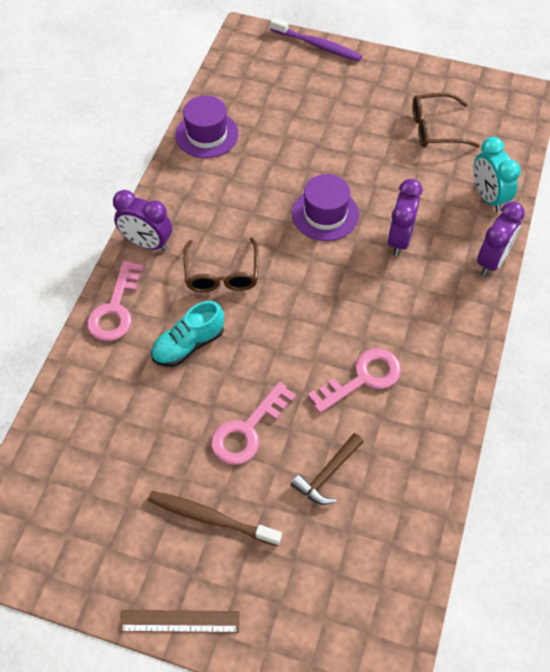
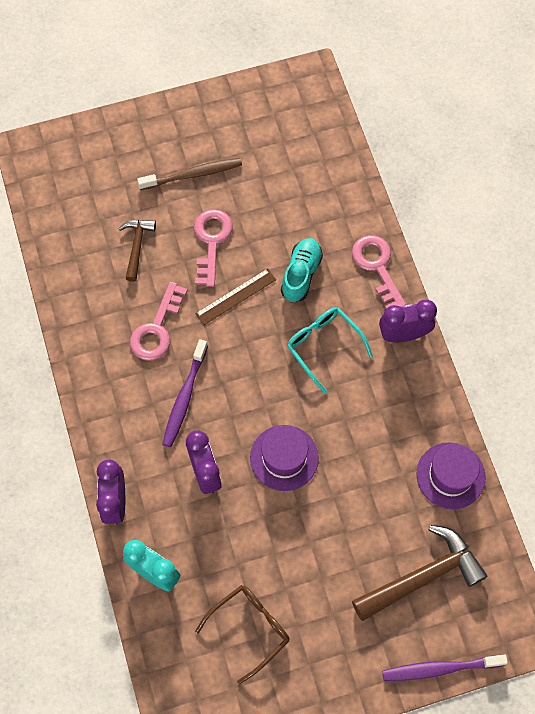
camera: 145 degrees right, 10 degrees up
brown ruler [120,610,240,633] -> brown ruler moved to [195,268,276,325]
brown glasses [183,237,259,292] -> turquoise glasses [287,307,373,393]
none -> purple toothbrush [162,339,208,447]
none -> brown hammer [352,525,487,621]

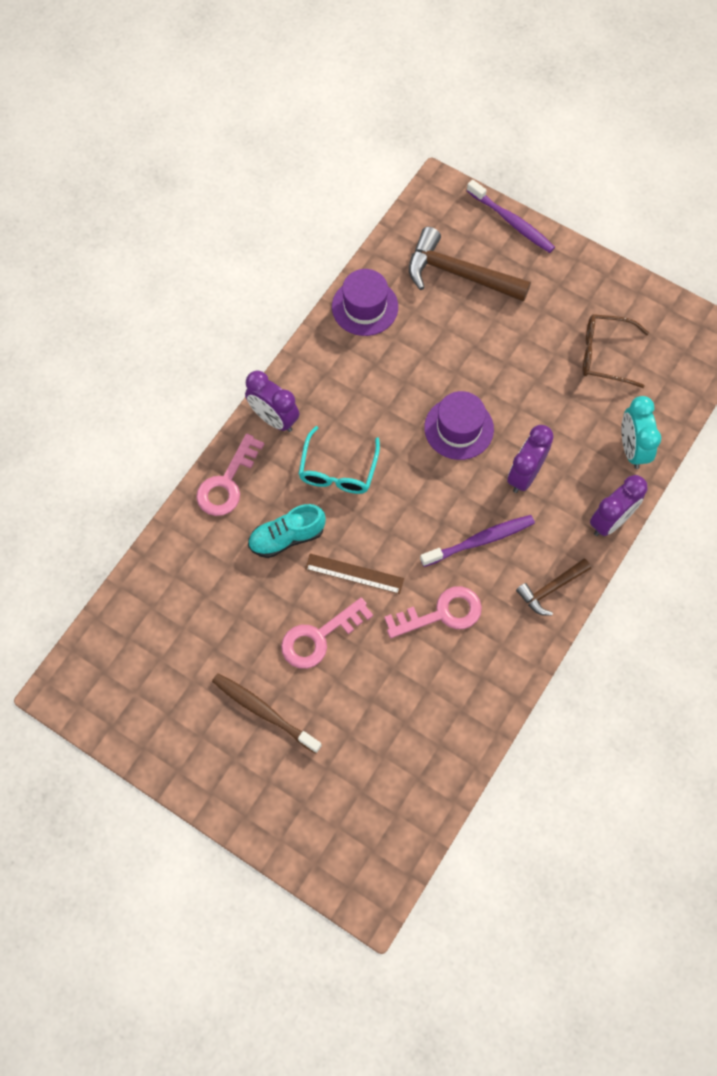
camera: 130 degrees left, 0 degrees up
brown hammer [119,220,156,282] -> brown hammer moved to [516,559,591,616]

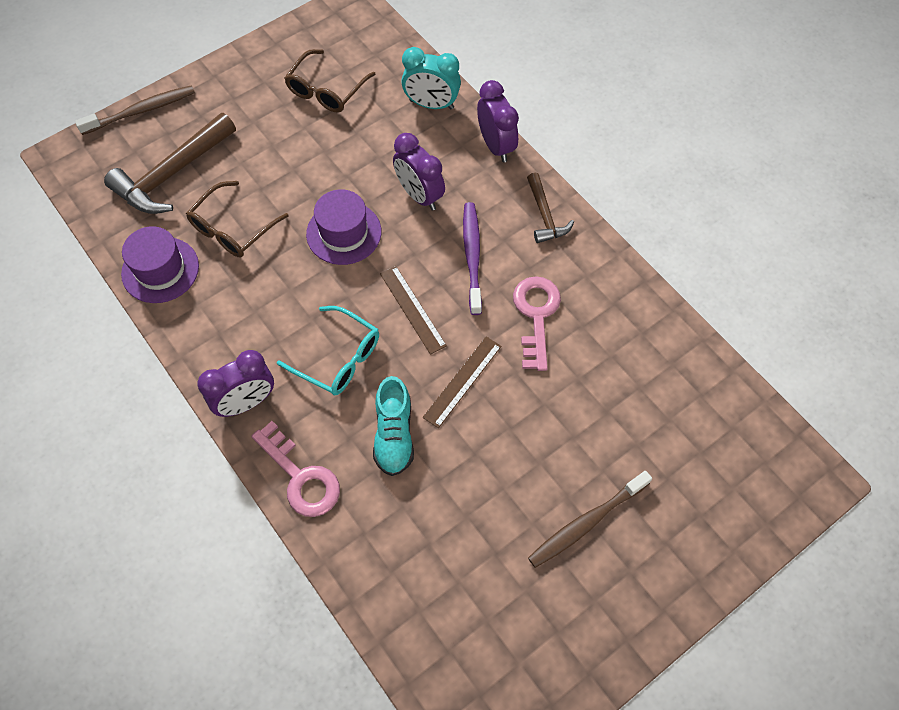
camera: 70 degrees left, 5 degrees down
pink key [281,598,373,669] -> none
purple toothbrush [467,180,555,253] -> brown toothbrush [75,85,195,135]
none -> brown glasses [186,181,288,257]
none -> brown ruler [380,266,447,355]

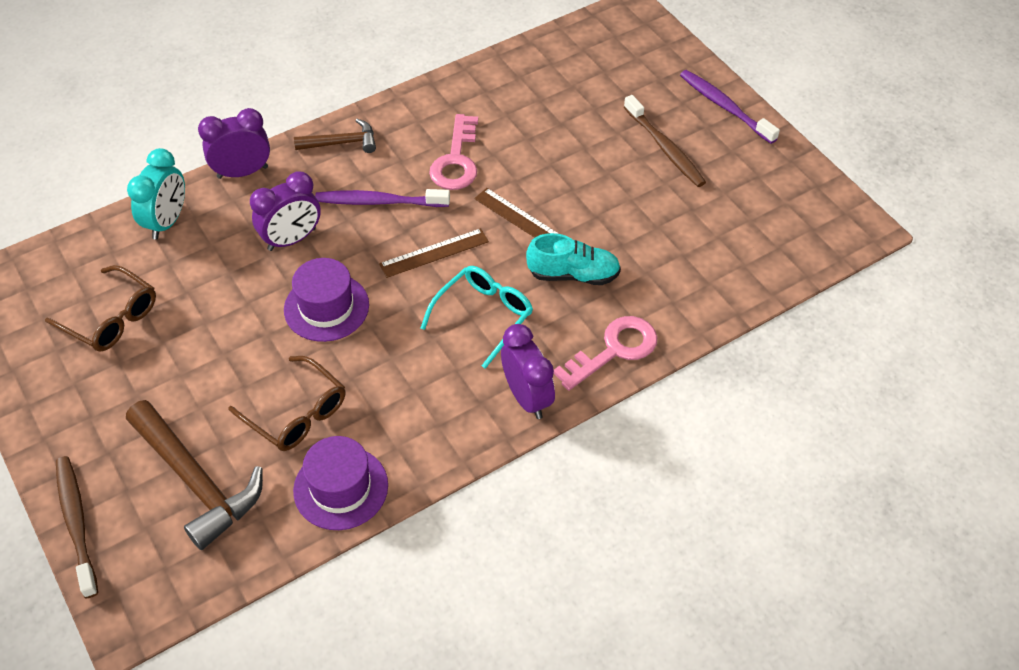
camera: 85 degrees left, 10 degrees down
pink key [513,276,561,371] -> pink key turned 90 degrees counterclockwise [429,114,478,190]
none -> purple toothbrush [680,70,780,144]

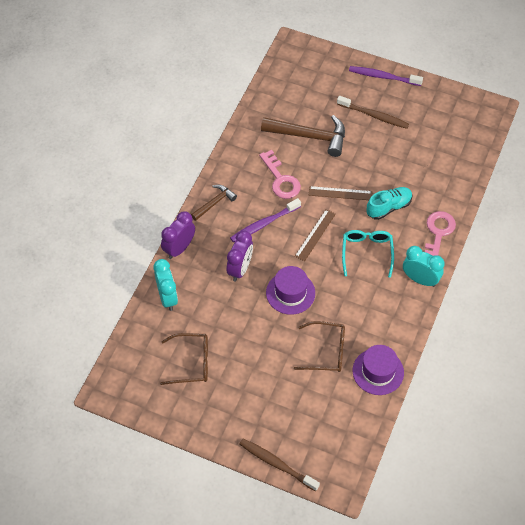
camera: 35 degrees left, 5 degrees up
brown hammer [126,400,263,550] -> brown hammer moved to [261,115,345,157]
purple clock [501,324,555,419] -> turquoise clock [403,246,444,287]

